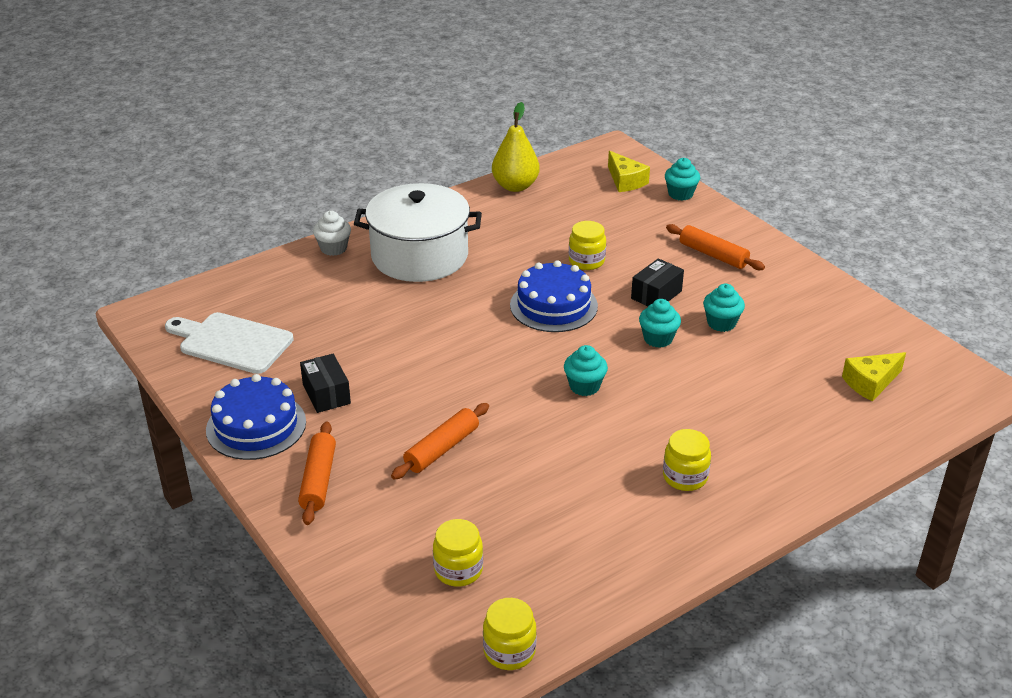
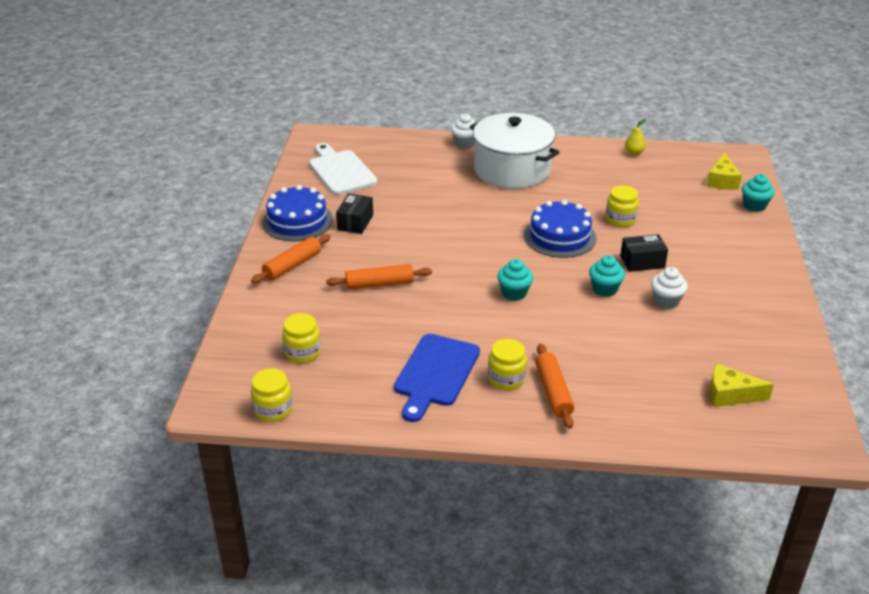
camera: 40 degrees right, 0 degrees up
yellow pear [492,102,540,192] -> yellow pear [625,119,646,155], size x0.52
orange rolling pin [666,224,765,270] -> orange rolling pin moved to [535,344,574,429]
turquoise cupcake [703,284,745,332] -> white cupcake [651,267,688,309]
none -> blue cutting board [394,334,480,422]

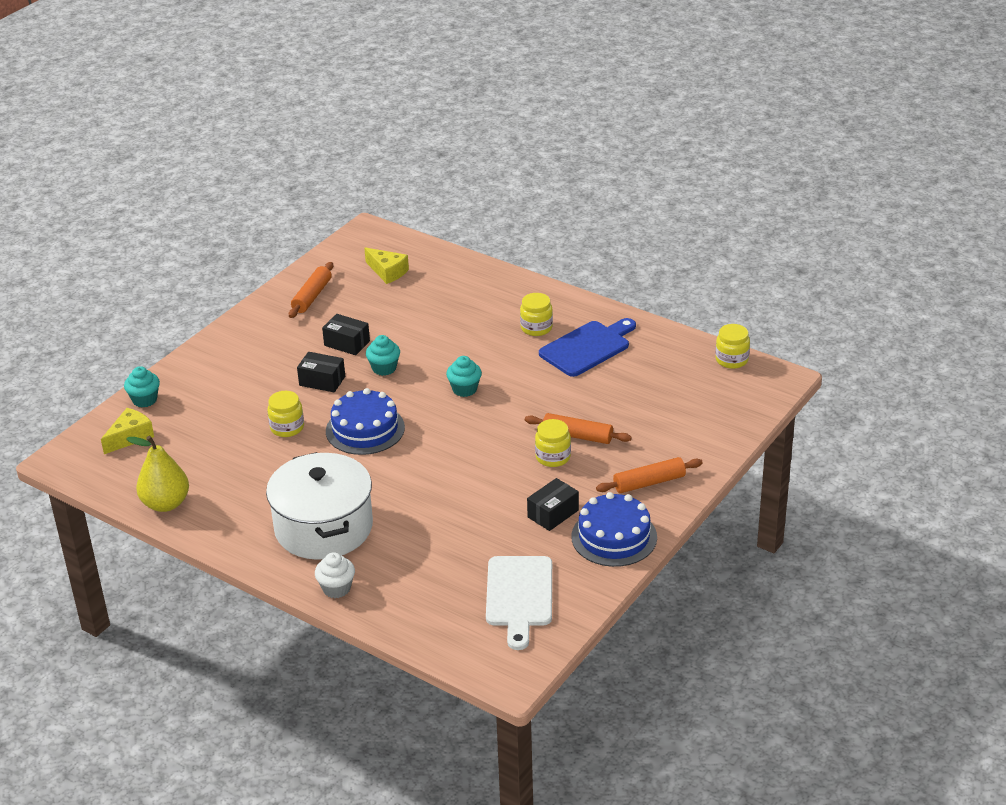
camera: 150 degrees left, 0 degrees up
yellow jar [282,313,321,363] -> yellow jar moved to [535,419,571,467]
orange rolling pin [535,344,574,429] -> orange rolling pin moved to [289,262,333,318]
yellow pear [625,119,646,155] -> yellow pear [126,436,189,512], size x1.93
white cupcake [651,267,688,309] -> black box [322,314,370,355]

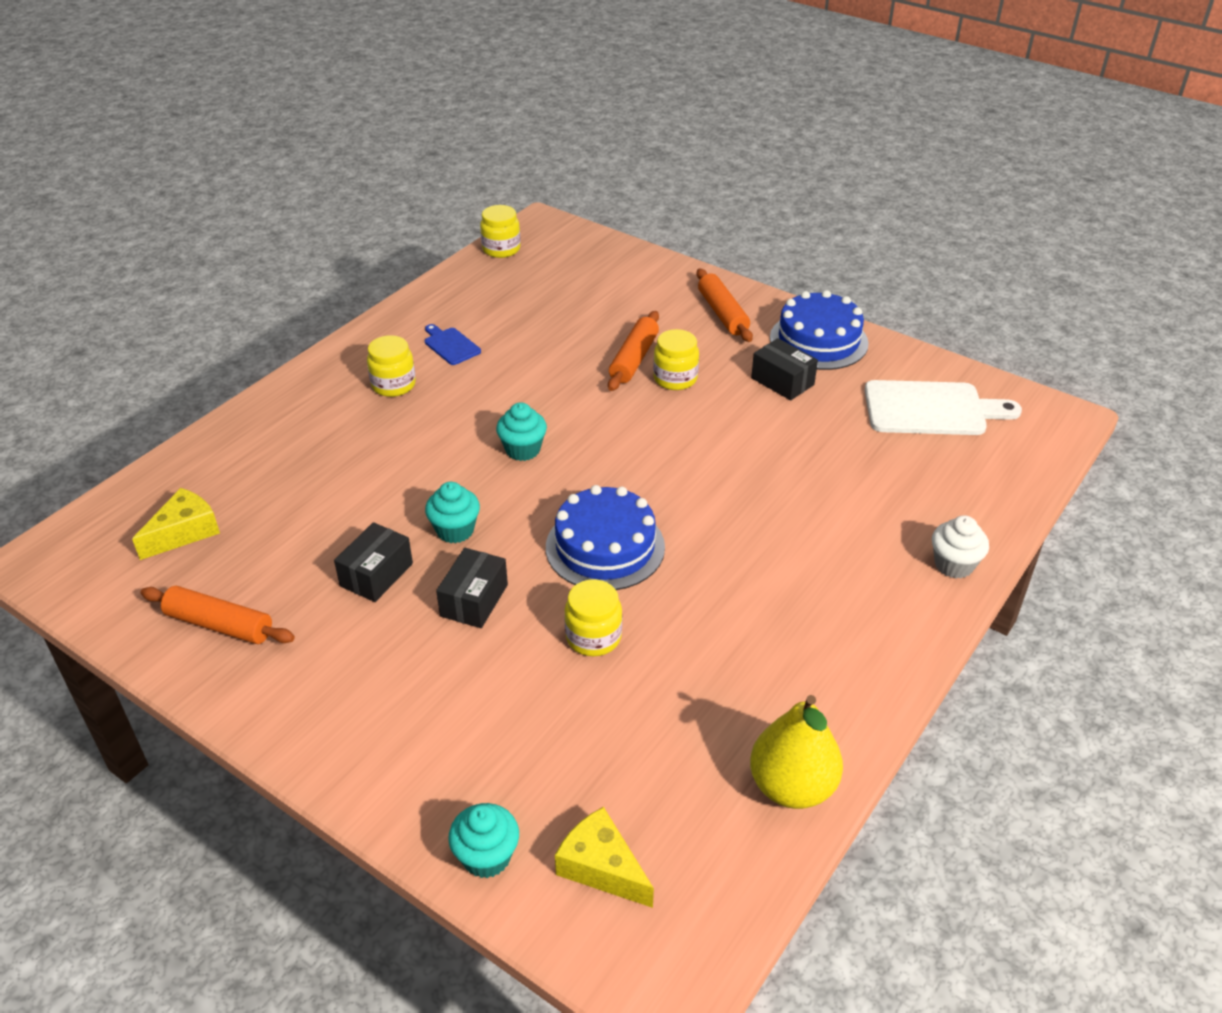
camera: 90 degrees left, 5 degrees up
white pot [266,452,373,560] -> none
blue cutting board [539,318,636,377] -> blue cutting board [425,324,481,365], size x0.51

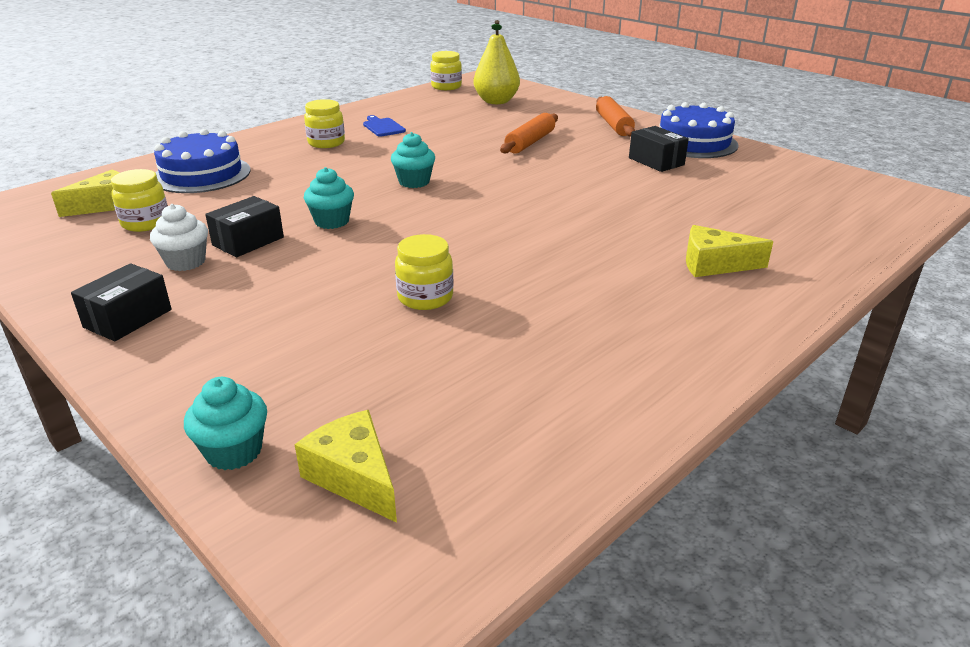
camera: 10 degrees right, 10 degrees down
orange rolling pin [141,586,295,644] -> none
black box [436,548,508,628] -> black box moved to [71,263,172,341]
blue cake [546,485,665,590] -> blue cake moved to [154,129,251,193]
yellow jar [653,329,699,390] -> yellow jar moved to [111,169,168,232]
yellow pear [750,695,843,809] -> yellow pear moved to [473,20,520,104]
white cutting board [864,380,1022,435] -> none
white cupcake [932,515,989,578] -> white cupcake moved to [150,204,208,271]
none -> yellow cheese [686,225,774,277]

